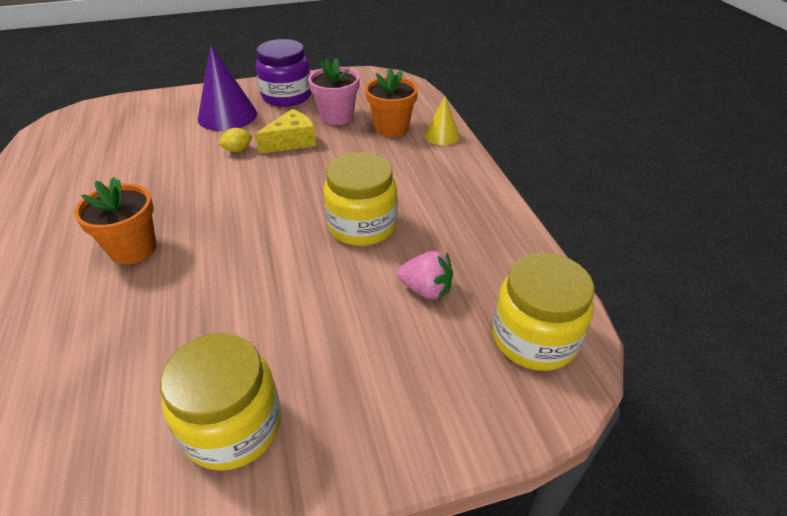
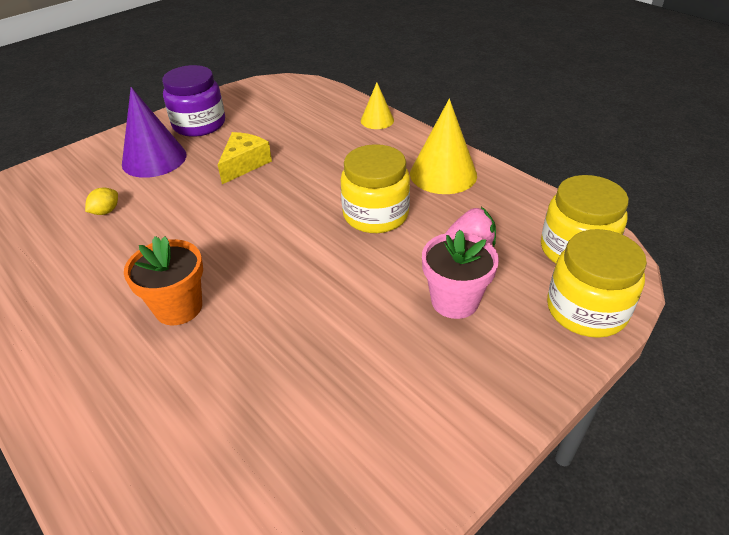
camera: 25 degrees left, 0 degrees up
yellow jar [160,333,281,471] -> yellow jar moved to [547,229,647,338]
yellow lemon [218,128,252,152] -> yellow lemon moved to [85,187,118,215]
pink flower pot [308,58,360,125] -> pink flower pot moved to [422,230,499,319]
orange flower pot [365,68,418,137] -> none
none -> yellow cone [410,99,477,194]

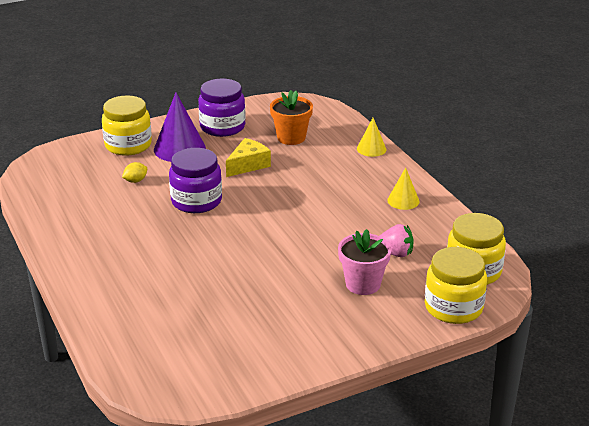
camera: 15 degrees right, 10 degrees down
orange flower pot [124,236,203,325] -> orange flower pot moved to [270,90,313,145]
yellow jar [341,144,410,233] -> yellow jar moved to [102,95,152,156]
yellow cone [410,99,477,194] -> yellow cone [387,167,420,210], size x0.57
none -> purple jar [169,148,222,213]

